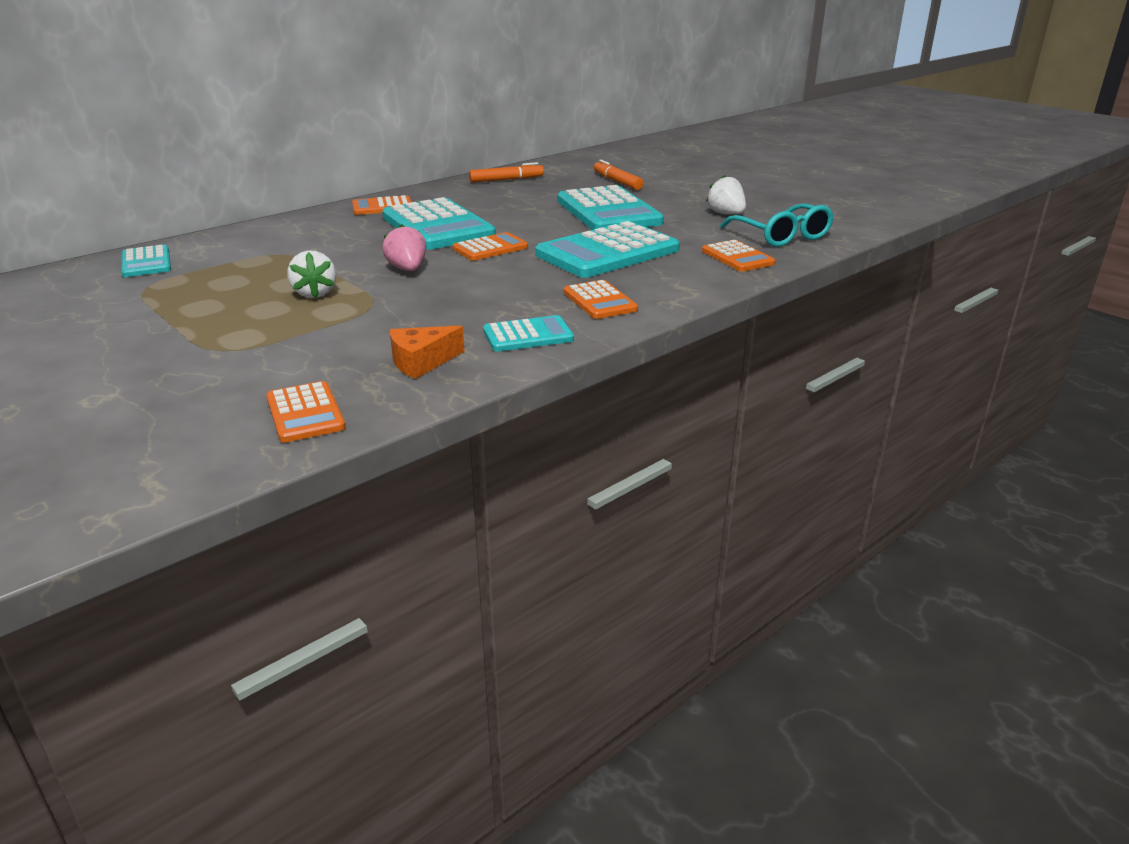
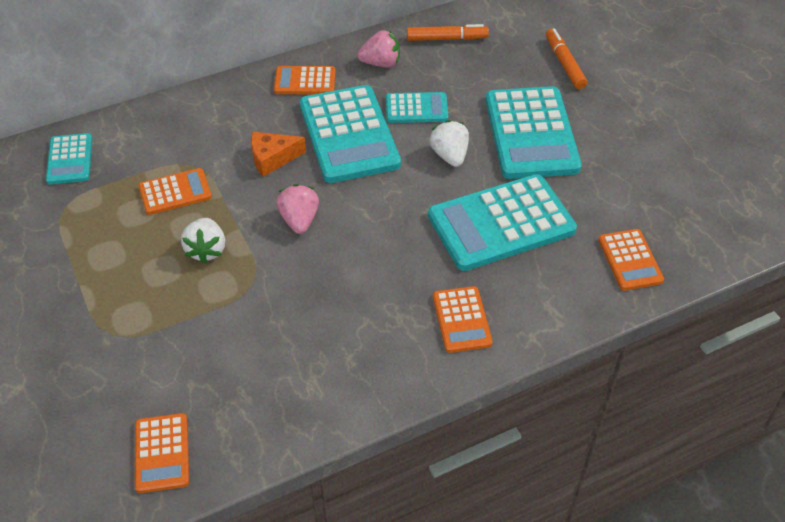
camera: 15 degrees right, 20 degrees up
orange cheese [390,326,464,379] -> orange cheese moved to [251,132,306,177]
orange calculator [453,232,528,261] -> orange calculator moved to [139,168,212,215]
turquoise calculator [483,315,574,352] -> turquoise calculator moved to [386,92,448,123]
white strawberry [706,175,746,214] -> white strawberry moved to [429,120,469,167]
turquoise glasses [720,203,834,247] -> none
none -> pink strawberry [357,30,400,68]

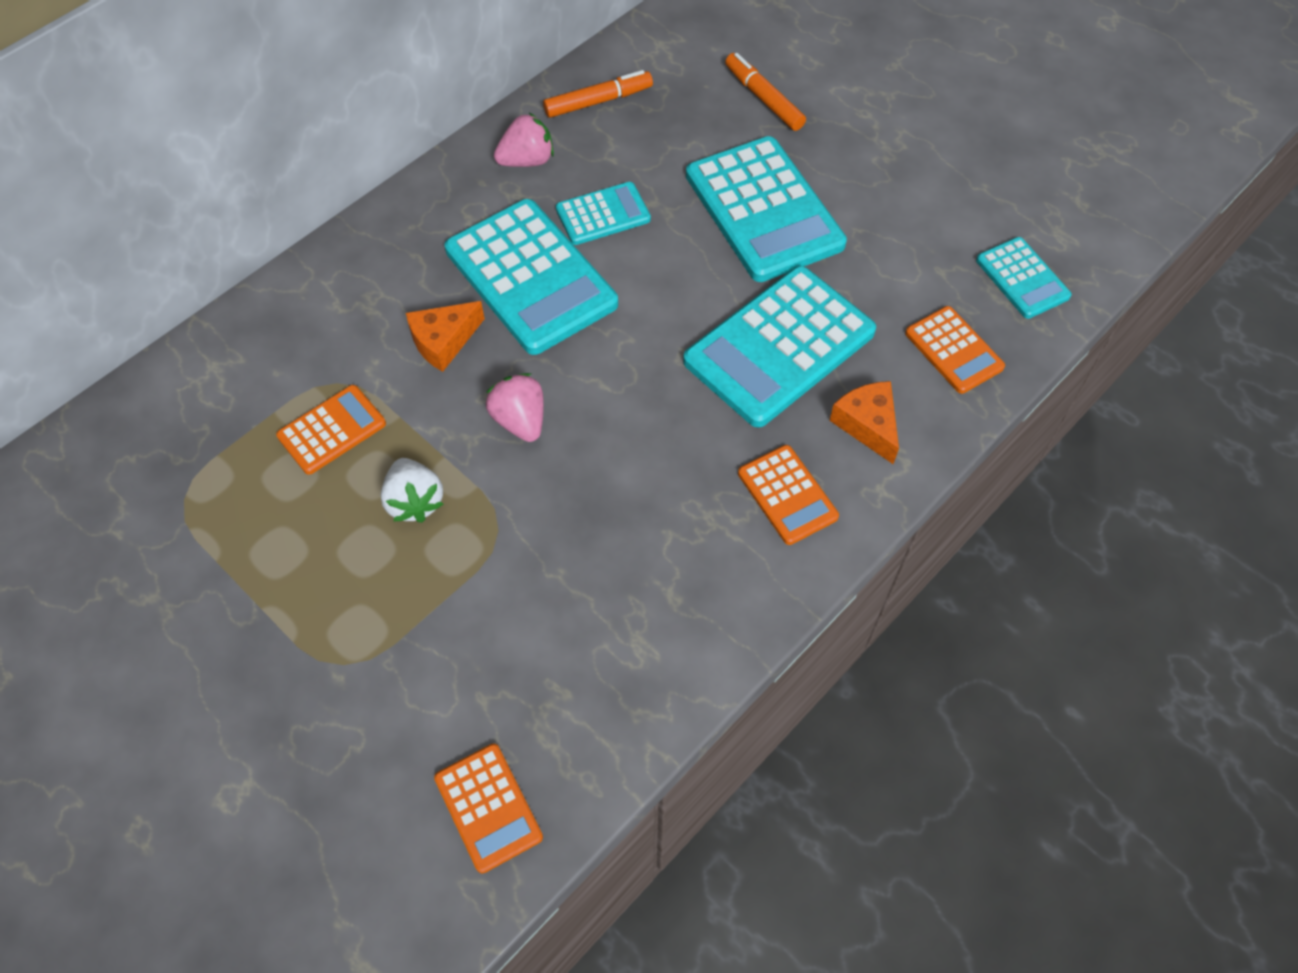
camera: 20 degrees left, 10 degrees up
turquoise calculator [46,133,92,184] -> turquoise calculator moved to [976,237,1072,319]
orange calculator [274,66,336,94] -> none
white strawberry [429,120,469,167] -> none
none -> orange cheese [829,381,899,464]

